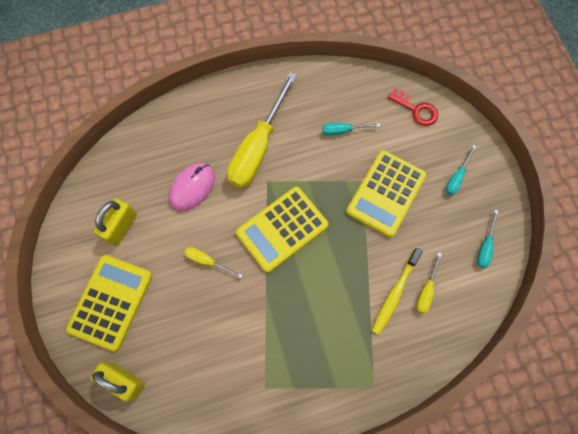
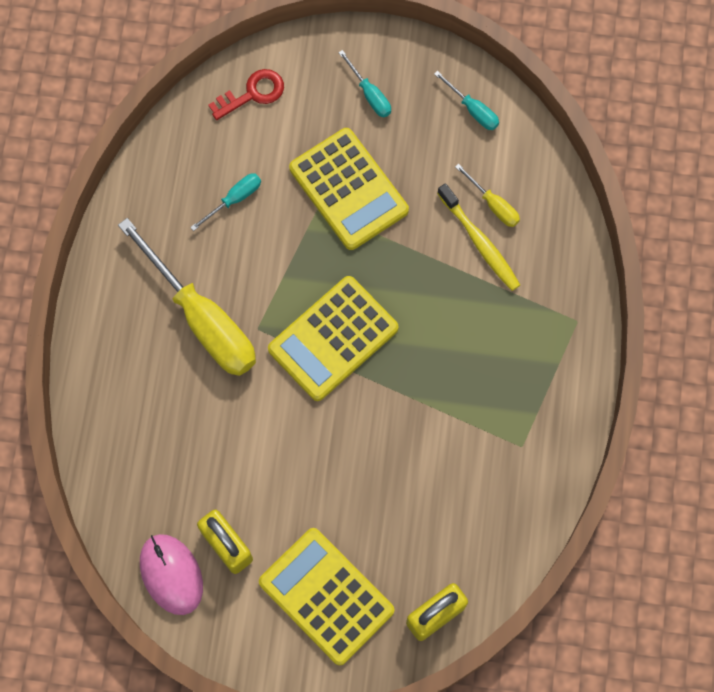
camera: 65 degrees left, 0 degrees up
pink mouse [169,163,215,211] -> pink mouse moved to [140,534,203,615]
yellow screwdriver [184,247,243,278] -> none
yellow calculator [236,187,329,273] -> yellow calculator turned 60 degrees clockwise [268,276,399,401]
turquoise screwdriver [322,123,380,136] -> turquoise screwdriver turned 150 degrees counterclockwise [190,173,261,231]

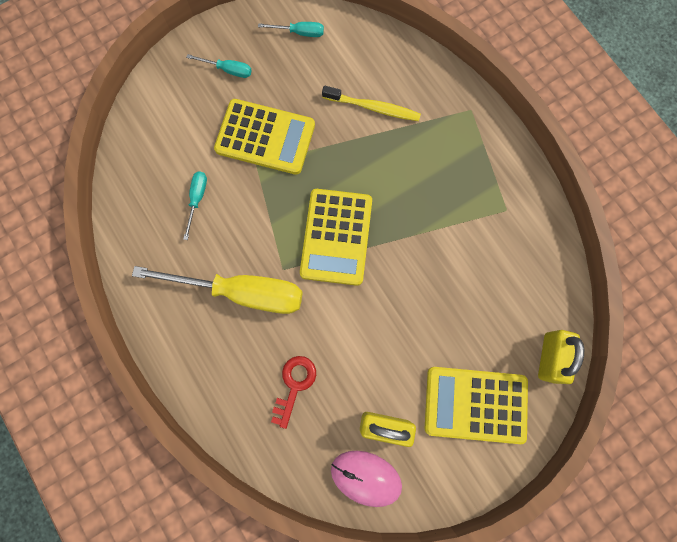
camera: 40 degrees left, 5 degrees up
red key [209,69,284,120] -> red key moved to [271,356,316,429]
yellow screwdriver [455,164,520,227] -> none

